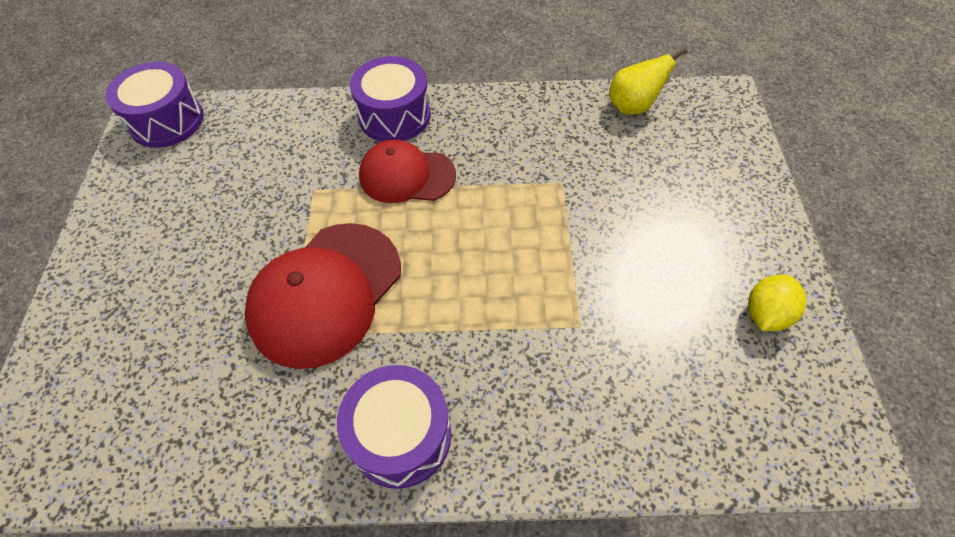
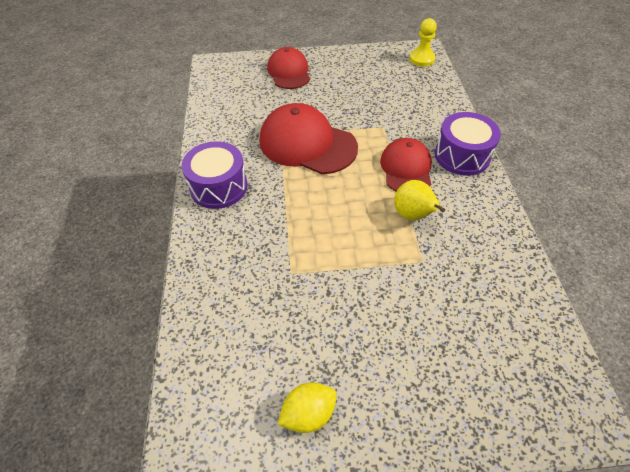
camera: 85 degrees right, 5 degrees down
purple drum [105,61,204,148] -> yellow pawn [409,18,437,66]
yellow pear [609,48,687,115] -> yellow pear moved to [394,180,445,220]
yellow lemon [748,275,806,331] -> yellow lemon turned 60 degrees counterclockwise [277,382,337,433]
none -> red cap [267,47,310,89]

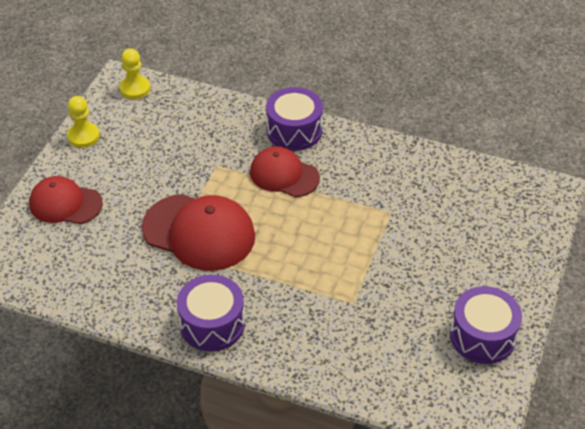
camera: 65 degrees left, 5 degrees down
red cap [260,103,358,174] -> red cap turned 120 degrees counterclockwise [142,194,255,271]
yellow lemon [277,382,337,433] -> purple drum [450,286,522,364]
yellow pear [394,180,445,220] -> none
none -> yellow pawn [67,96,100,148]

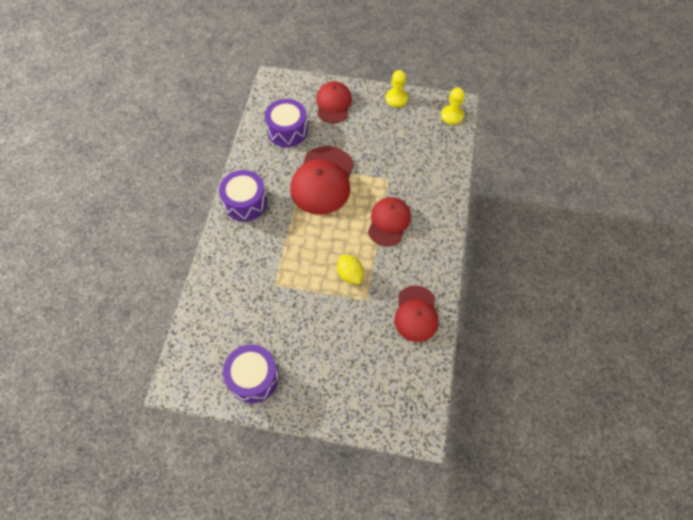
camera: 80 degrees right, 15 degrees up
purple drum [266,87,323,151] -> purple drum moved to [265,99,308,147]
none -> yellow lemon [337,255,363,285]
none -> red cap [394,285,439,342]

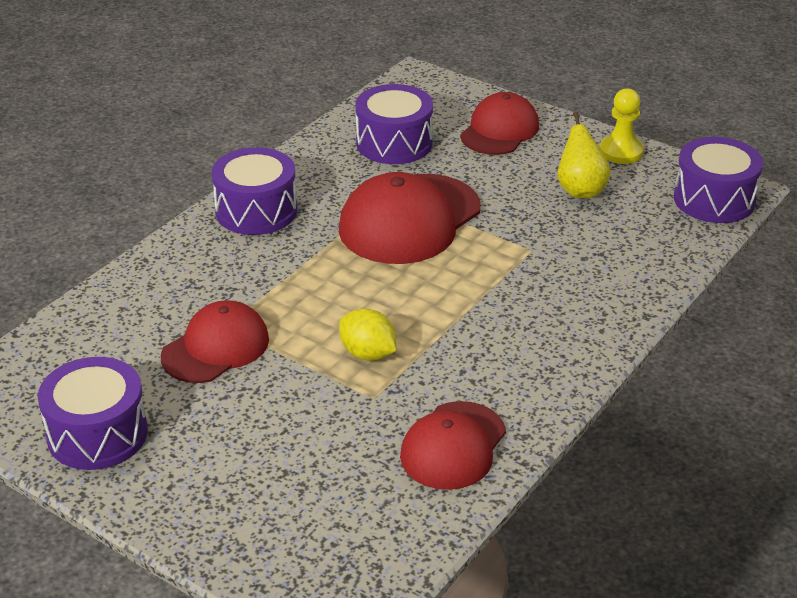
camera: 25 degrees right, 25 degrees down
yellow lemon [337,255,363,285] -> yellow lemon turned 45 degrees counterclockwise [339,308,397,361]
red cap [368,197,411,246] -> red cap moved to [161,300,269,383]
yellow pawn [441,87,465,125] -> purple drum [674,137,763,223]
none -> yellow pear [557,112,611,198]

